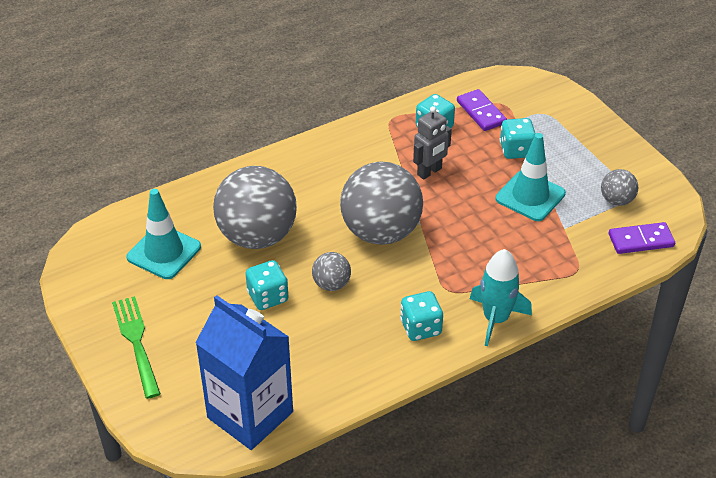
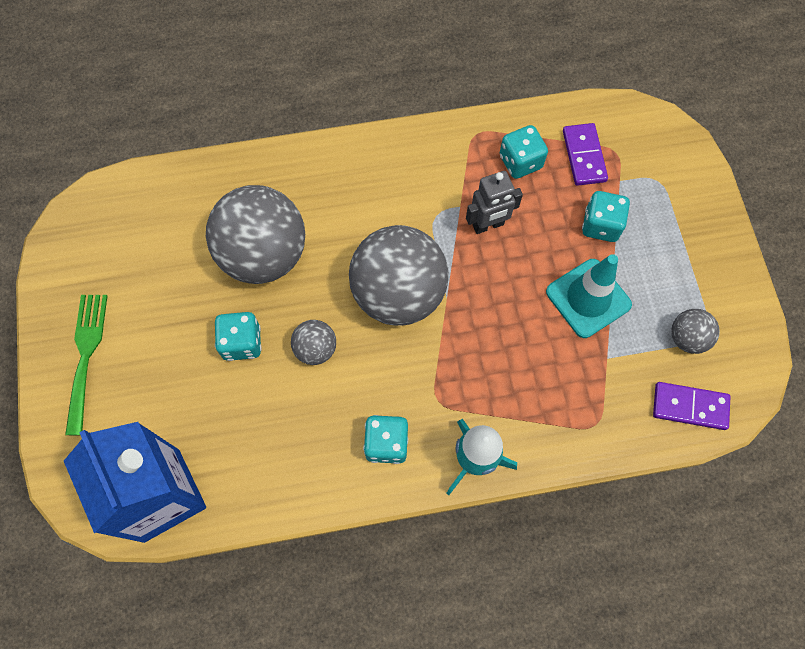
camera: 20 degrees right, 25 degrees up
turquoise traffic cone [126,189,201,279] -> none

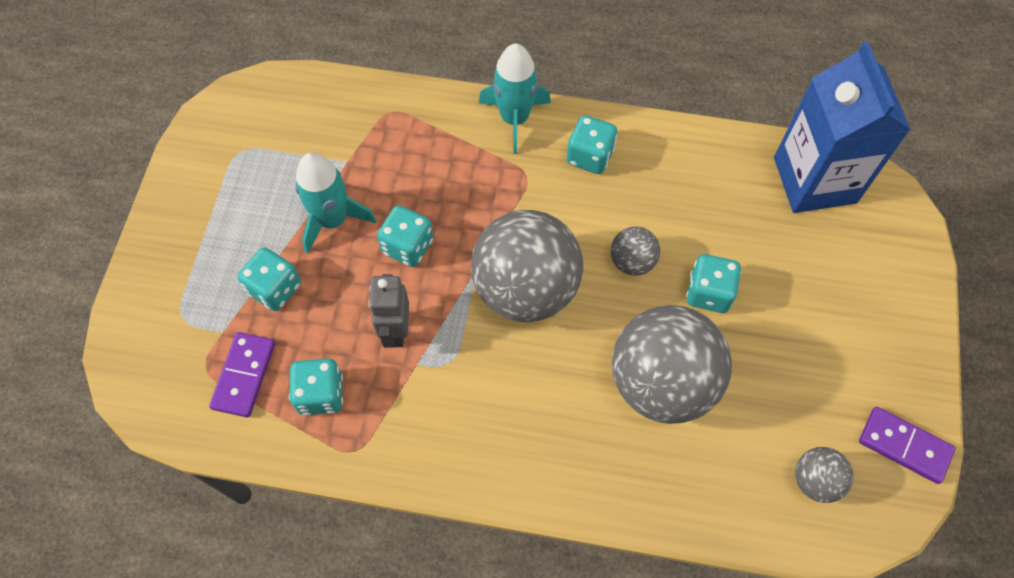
camera: 160 degrees left, 5 degrees down
green fork [65,295,107,435] -> none
grey robot [466,171,523,234] -> grey robot turned 90 degrees counterclockwise [369,274,409,348]
turquoise traffic cone [546,254,632,338] -> turquoise rocket [296,153,377,254]
purple domino [653,382,731,430] -> purple domino moved to [859,407,956,484]
grey ball [671,309,720,354] -> grey ball moved to [795,447,854,503]
none -> turquoise dice [377,205,433,267]

